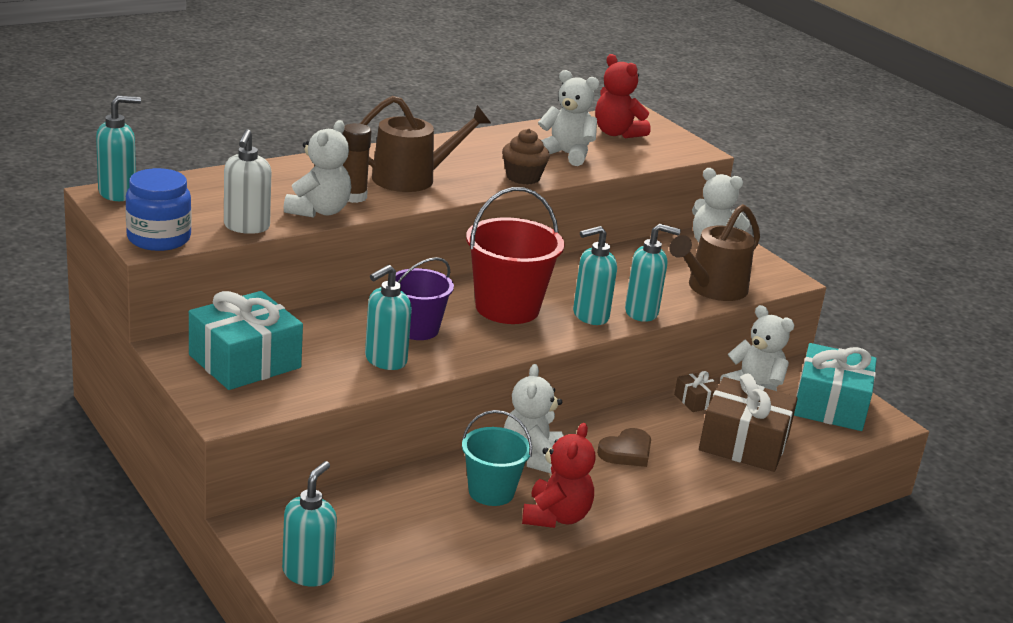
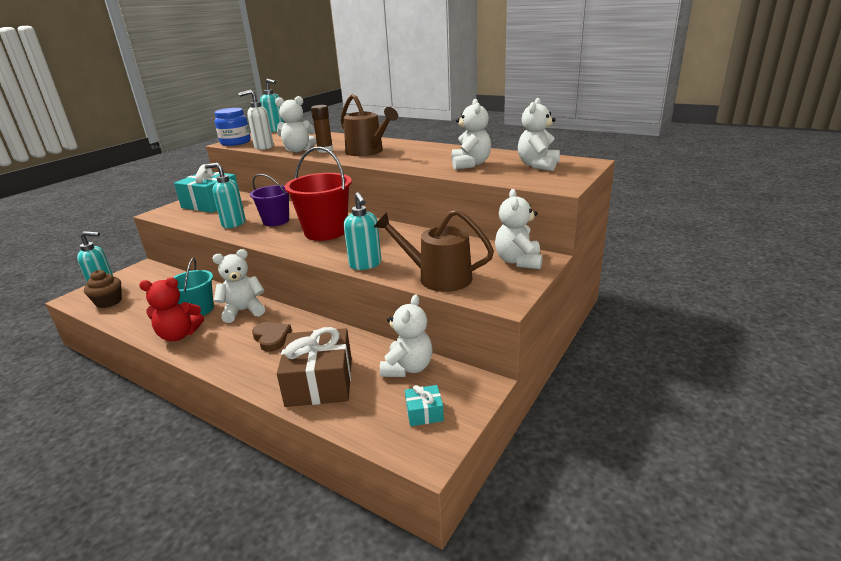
camera: 70 degrees right, 0 degrees up
brown cupcake [502,129,550,185] -> brown cupcake moved to [84,270,122,308]
turquoise soap dispenser [573,226,617,325] -> none
red teddy bear [595,54,651,138] -> white teddy bear [518,98,560,171]
brown heart [597,428,651,467] -> brown heart turned 150 degrees counterclockwise [252,322,292,352]
brown gift [674,371,719,412] -> none
turquoise gift [794,343,877,431] -> turquoise gift [405,385,444,426], size x0.47

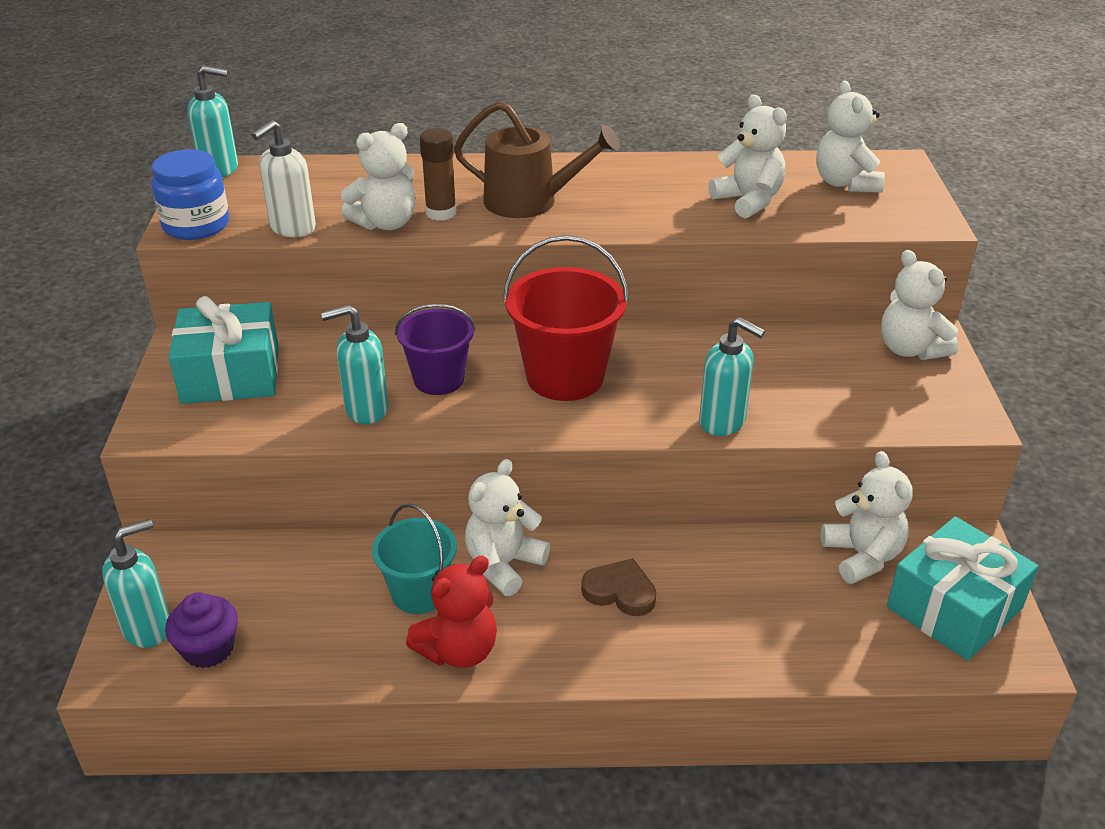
camera: 35 degrees left, 10 degrees up
brown cupcake [84,270,122,308] -> purple cupcake [165,592,238,668]
brown gift [277,327,352,407] -> none
brown watering can [374,209,494,292] -> none
turquoise gift [405,385,444,426] -> turquoise gift [887,517,1038,661], size x2.15

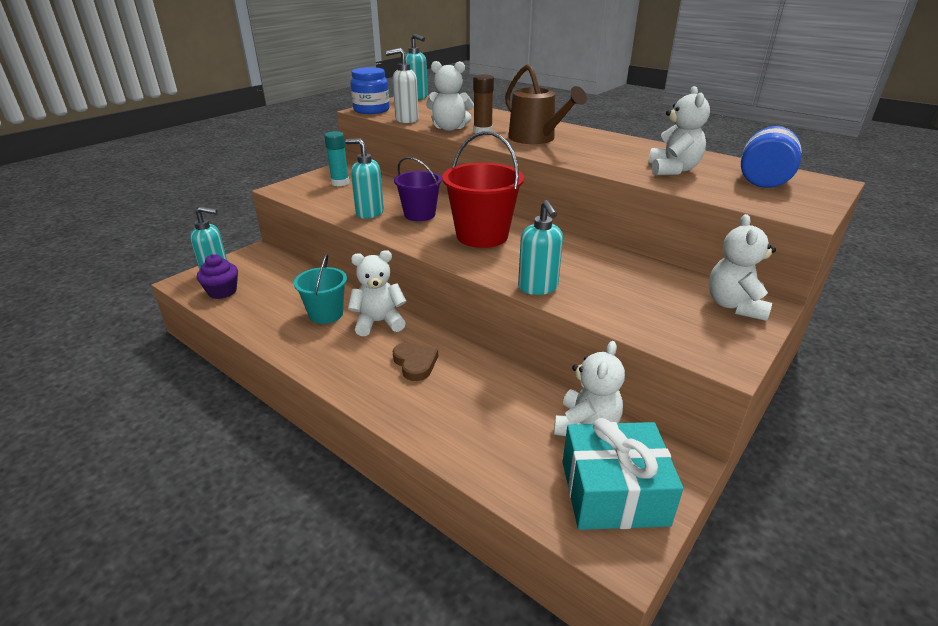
camera: 40 degrees right, 5 degrees down
turquoise gift [169,296,279,404] -> turquoise glue stick [324,131,349,186]
red teddy bear [406,556,497,668] -> none
white teddy bear [816,81,885,193] -> blue jar [741,126,801,188]

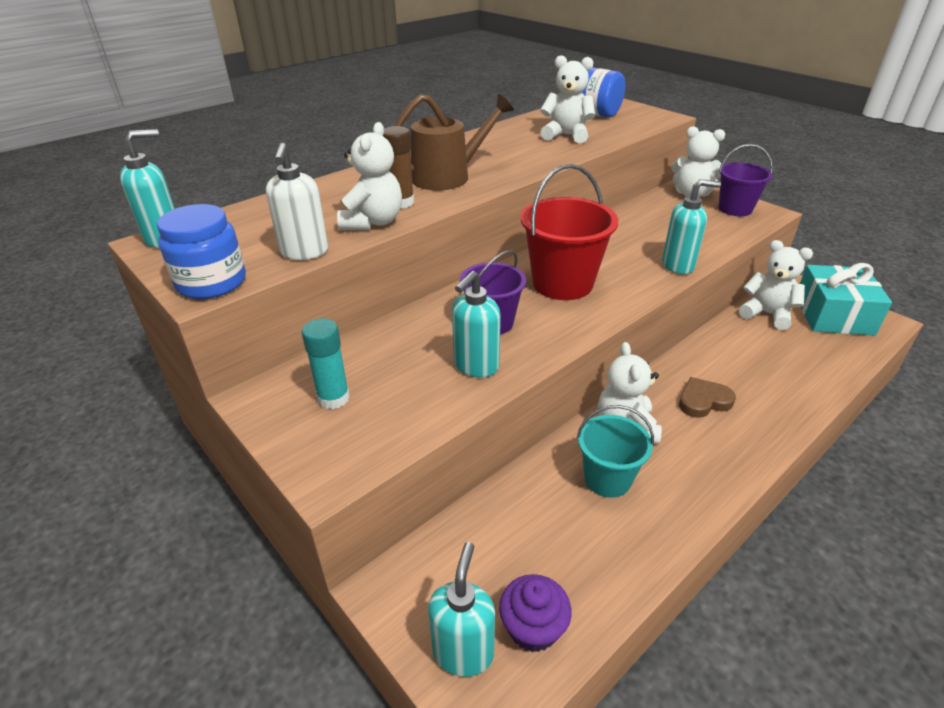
camera: 80 degrees left, 5 degrees up
none -> purple bucket [719,144,773,216]

